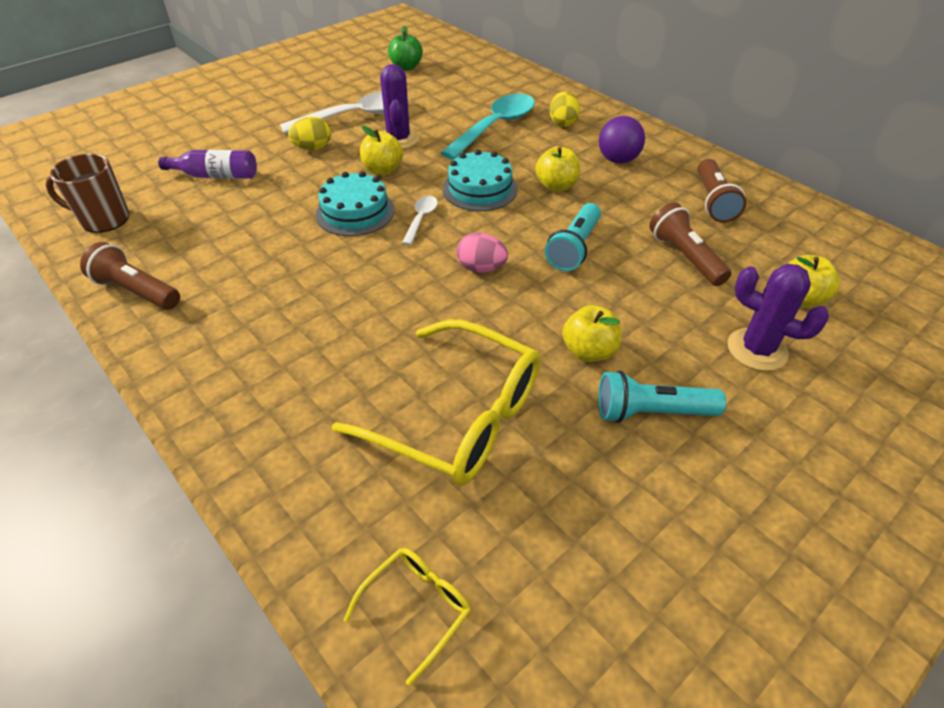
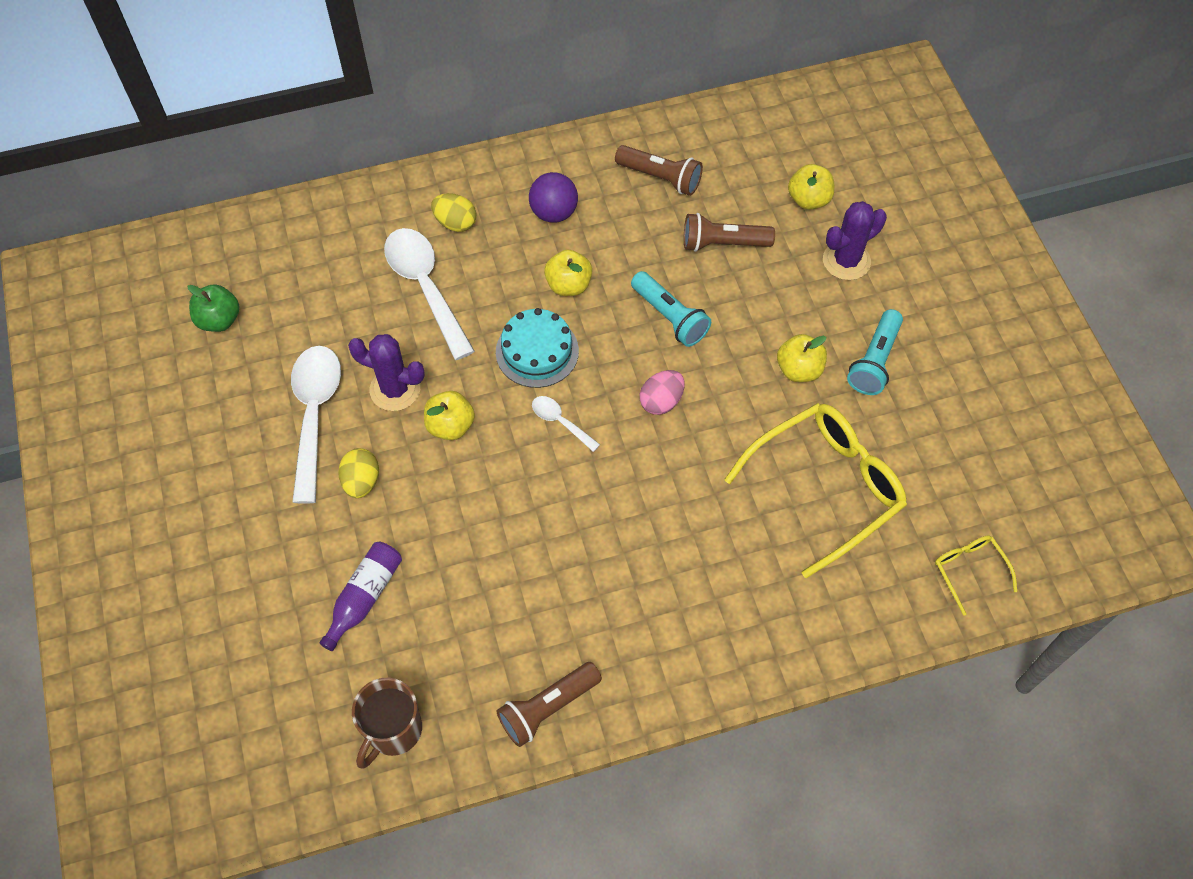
camera: 65 degrees left, 15 degrees up
turquoise cake [316,171,395,236] -> none
turquoise spoon [441,94,535,160] -> white spoon [384,228,475,360]

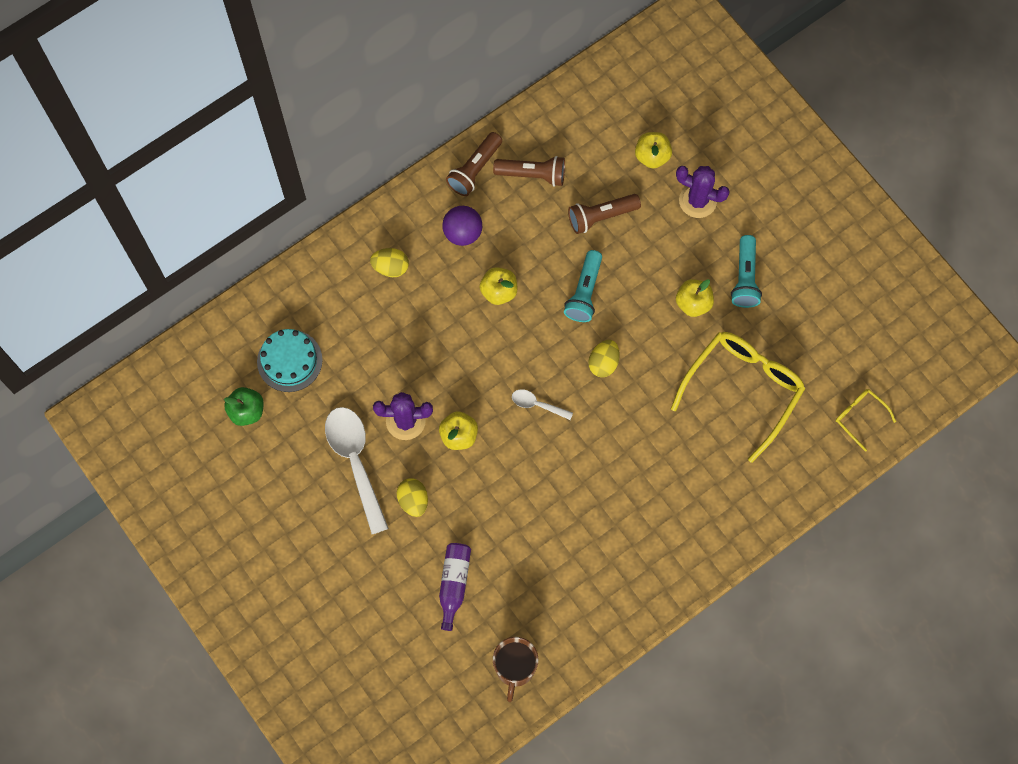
camera: 20 degrees left, 10 degrees up
white spoon [384,228,475,360] -> none
turquoise cake [496,308,579,388] -> turquoise cake moved to [257,329,323,392]
brown flashlight [497,662,602,747] -> brown flashlight moved to [446,132,502,196]
turquoise flashlight [631,271,711,347] -> turquoise flashlight turned 75 degrees clockwise [564,250,602,322]
pink egg [640,370,684,415] -> yellow egg [588,340,620,377]
purple cactus [823,201,887,280] -> purple cactus turned 75 degrees clockwise [676,166,730,218]

